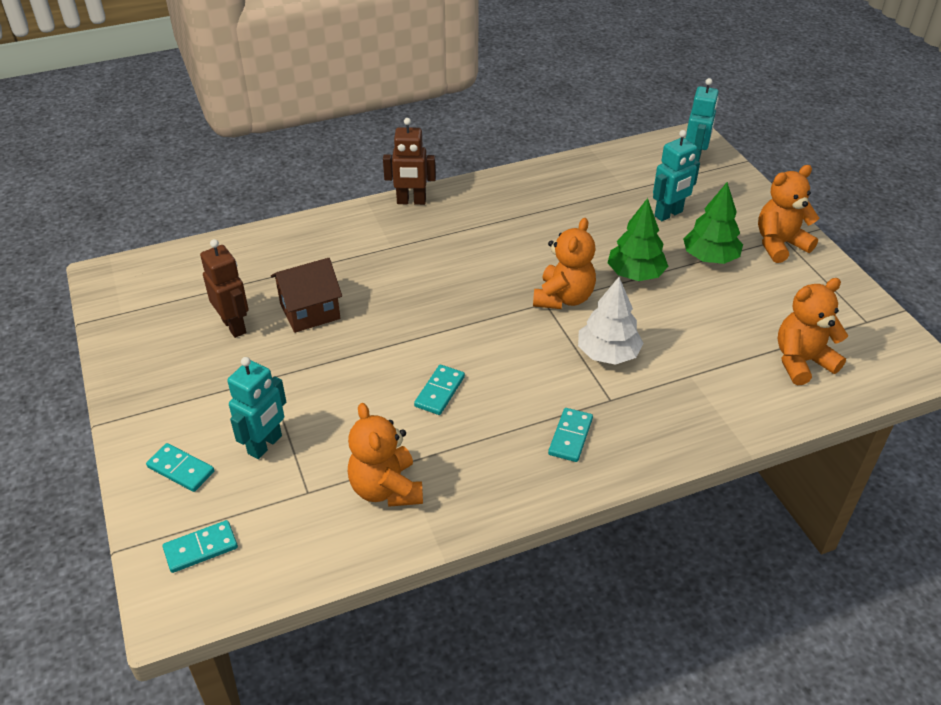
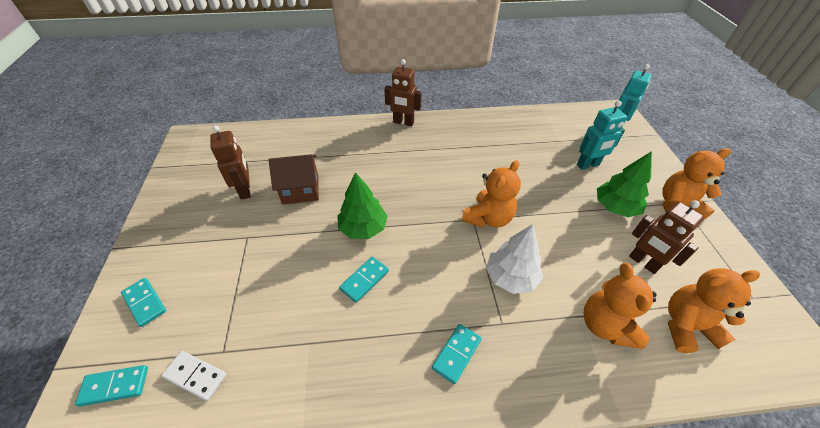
camera: 15 degrees right, 5 degrees up
turquoise robot [227,357,286,459] -> none
orange teddy bear [348,403,423,507] -> orange teddy bear moved to [584,263,657,349]
green tree [607,198,668,281] -> green tree moved to [337,172,388,239]
none -> white domino [161,351,226,401]
none -> brown robot [629,200,704,274]

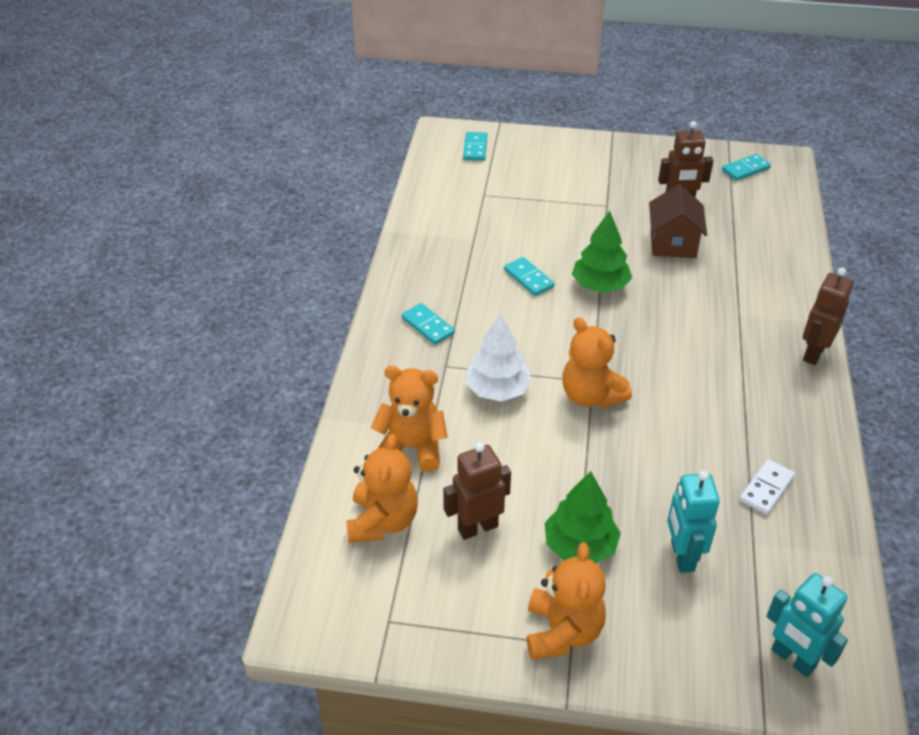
camera: 105 degrees right, 5 degrees down
turquoise domino [121,278,166,327] -> turquoise domino moved to [722,154,771,181]
white domino [161,351,226,401] -> white domino moved to [740,459,795,515]

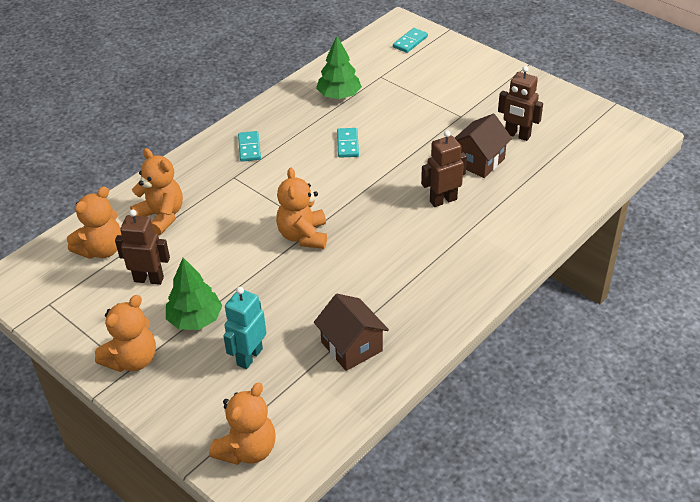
camera: 35 degrees right, 0 degrees up
white tree [465,314,532,401] -> none
green tree [572,211,632,293] -> green tree moved to [316,36,362,99]
turquoise domino [722,154,771,181] -> none
white domino [740,459,795,515] -> brown house [314,294,389,371]
turquoise robot [767,573,848,677] -> orange teddy bear [209,383,276,465]
brown robot [803,268,854,365] -> brown robot moved to [421,130,467,207]

